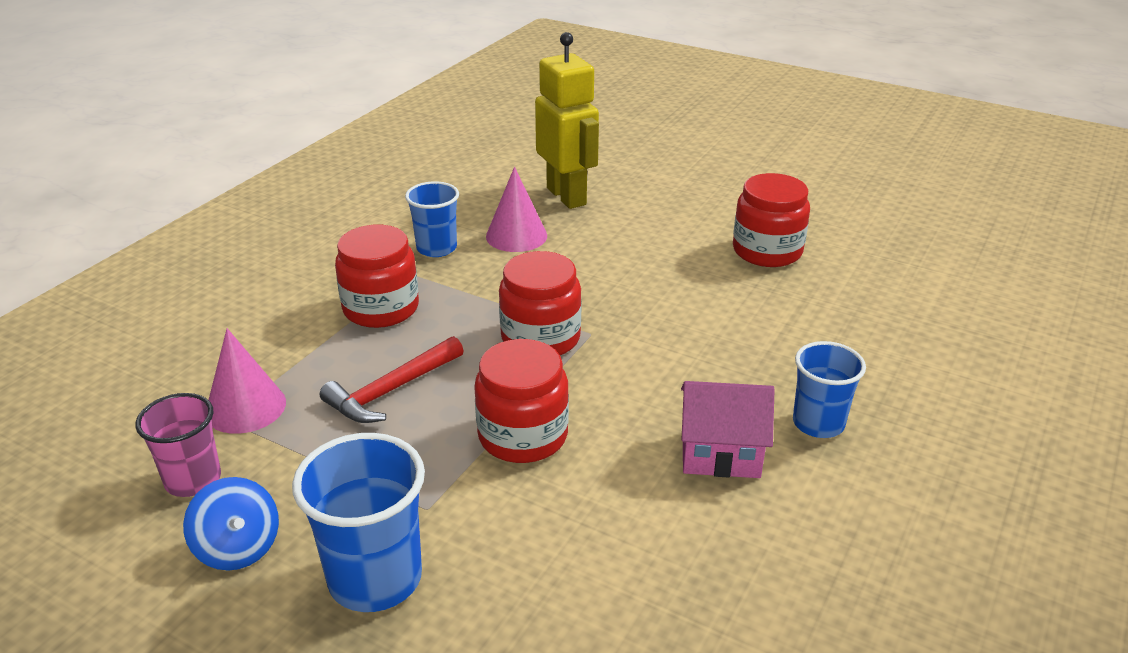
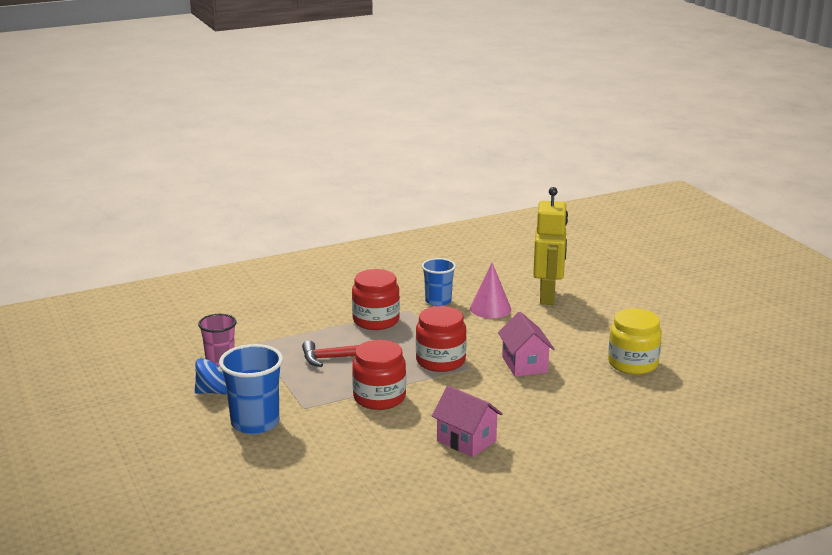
camera: 35 degrees right, 10 degrees down
blue spinning top [183,477,279,571] -> blue spinning top turned 105 degrees counterclockwise [195,358,227,394]
pink cone [209,328,286,434] -> none
red jar [733,173,810,267] -> yellow jar [608,308,662,375]
blue cup [793,341,866,438] -> none
none -> pink house [498,312,555,377]

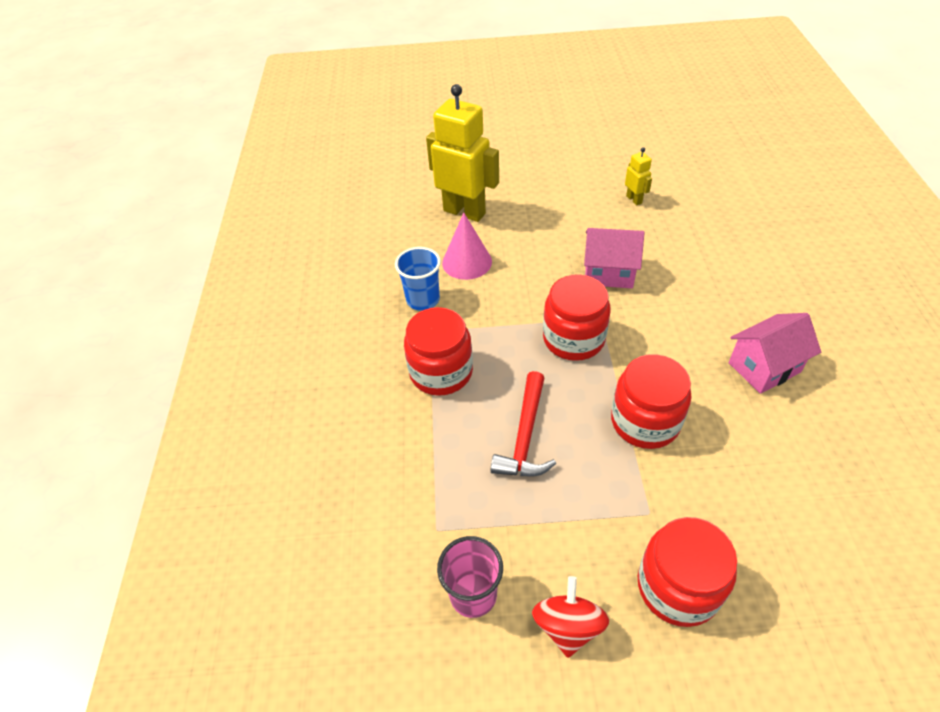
camera: 65 degrees left, 25 degrees up
blue spinning top [195,358,227,394] -> red spinning top [532,576,609,658]
blue cup [219,344,283,434] -> red jar [638,517,737,627]
yellow jar [608,308,662,375] -> yellow robot [625,147,652,205]

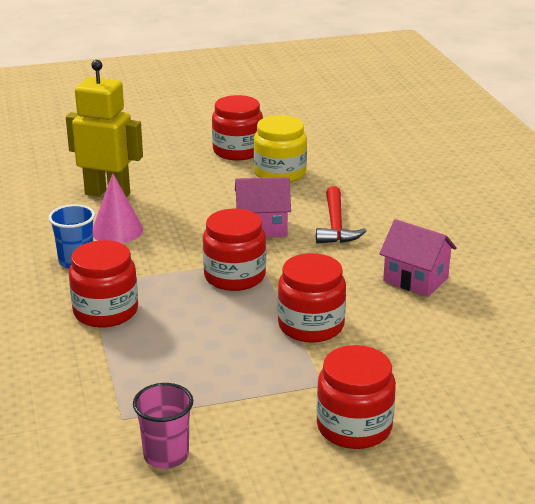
camera: 15 degrees left, 20 degrees down
red hammer [491,371,556,476] -> red hammer moved to [316,186,366,244]
red spinning top [532,576,609,658] -> none
yellow robot [625,147,652,205] -> yellow jar [254,115,307,182]
pink house [729,313,821,394] -> pink house turned 75 degrees clockwise [379,219,457,297]
none -> red jar [212,95,263,160]

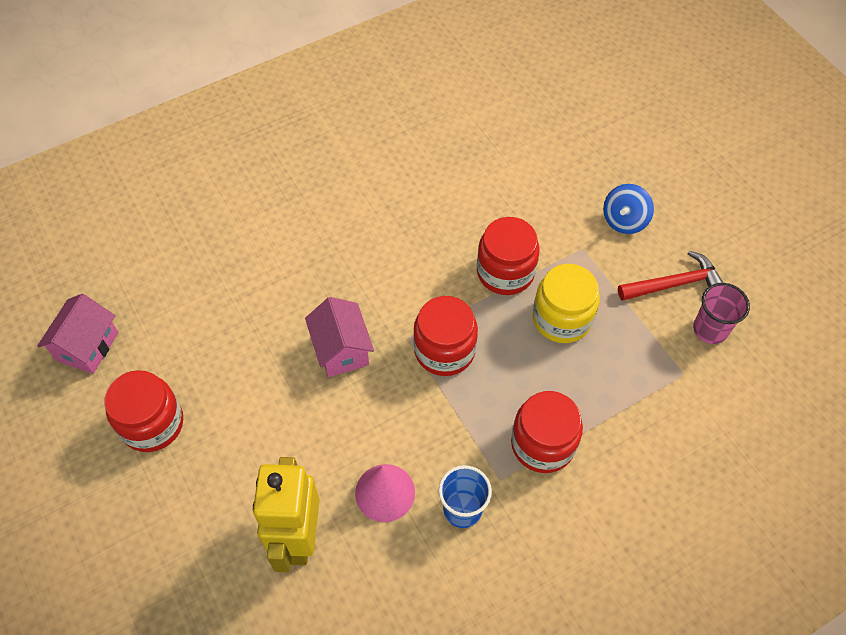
camera: 105 degrees left, 30 degrees up
yellow jar [254,115,307,182] -> yellow jar moved to [533,264,600,343]
red hammer [316,186,366,244] -> red hammer moved to [618,251,723,301]
red jar [316,345,396,449] -> blue spinning top [603,184,654,234]
pink house [379,219,457,297] -> pink house moved to [37,294,118,374]

